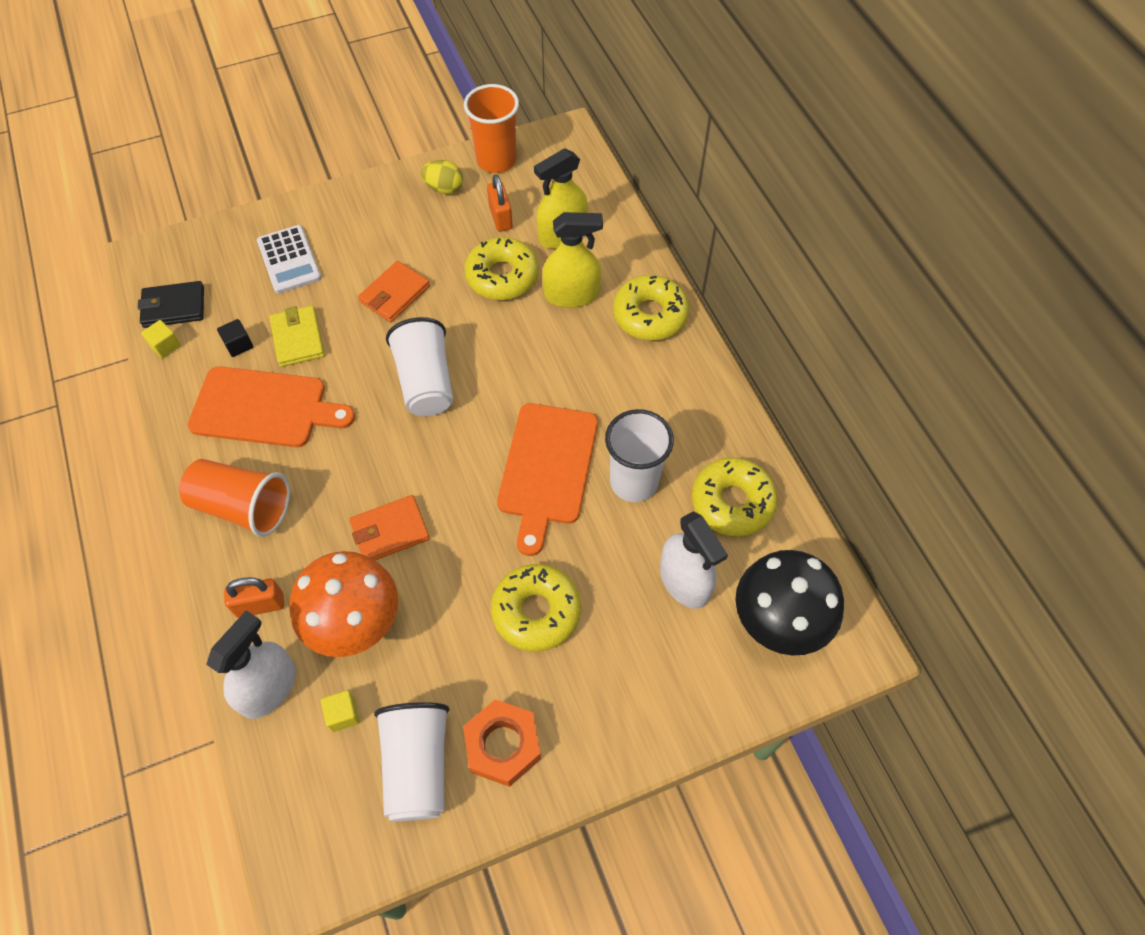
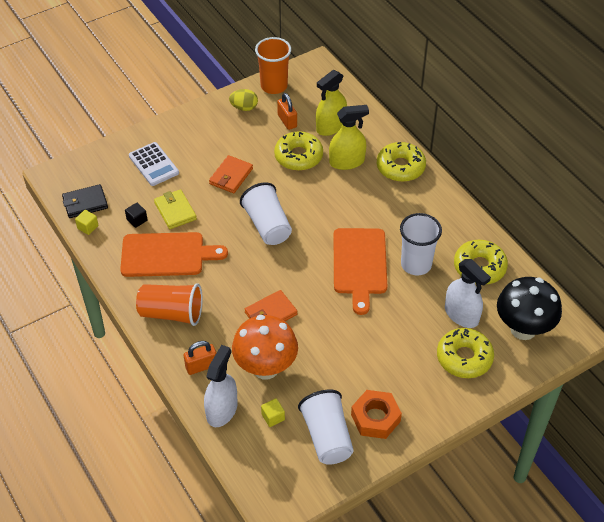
camera: 10 degrees left, 10 degrees down
yellow donut [491,564,581,652] -> yellow donut moved to [437,328,494,378]

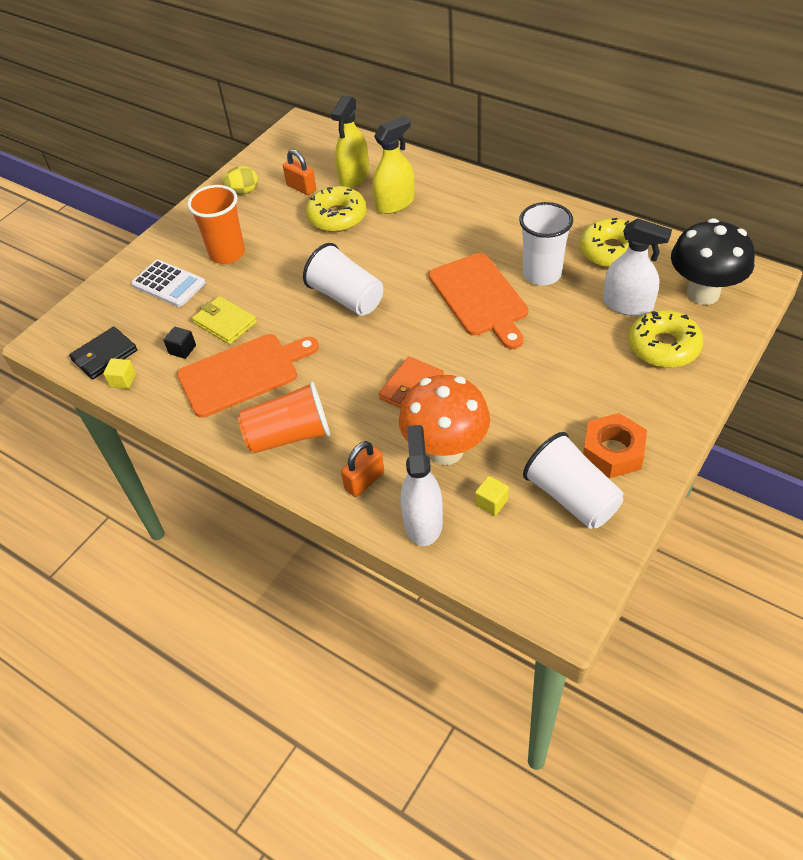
camera: 20 degrees left, 0 degrees up
orange wallet [209,155,253,193] -> none
orange cup [255,37,291,94] -> orange cup moved to [187,185,245,264]
yellow donut [377,142,426,182] -> none

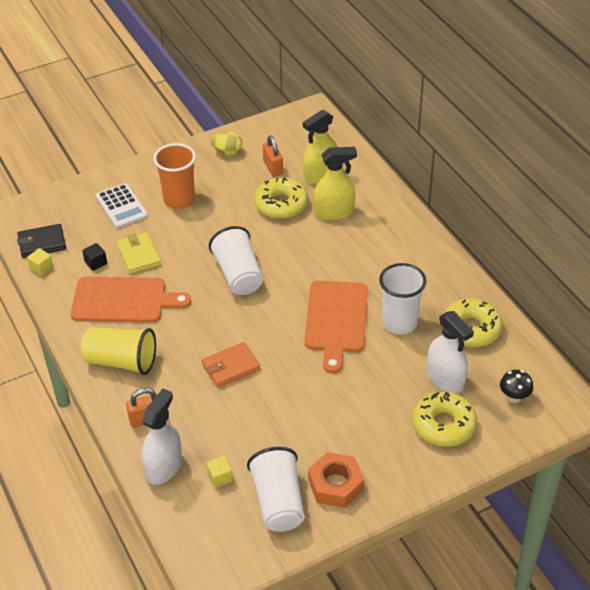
camera: 25 degrees right, 5 degrees down
orange cup [238,381,330,453] -> yellow cup [81,327,156,375]
orange mushroom [399,375,490,465] -> none
black mushroom [671,218,755,305] -> black mushroom [500,370,533,403], size x0.46

